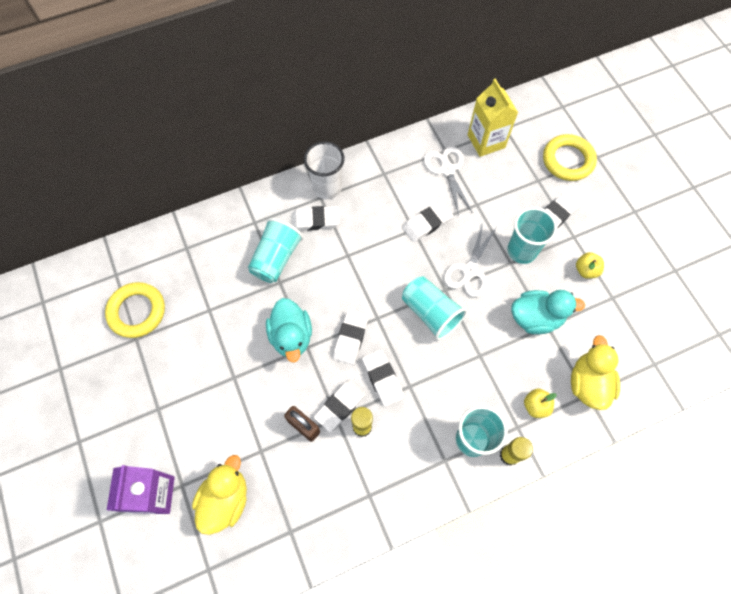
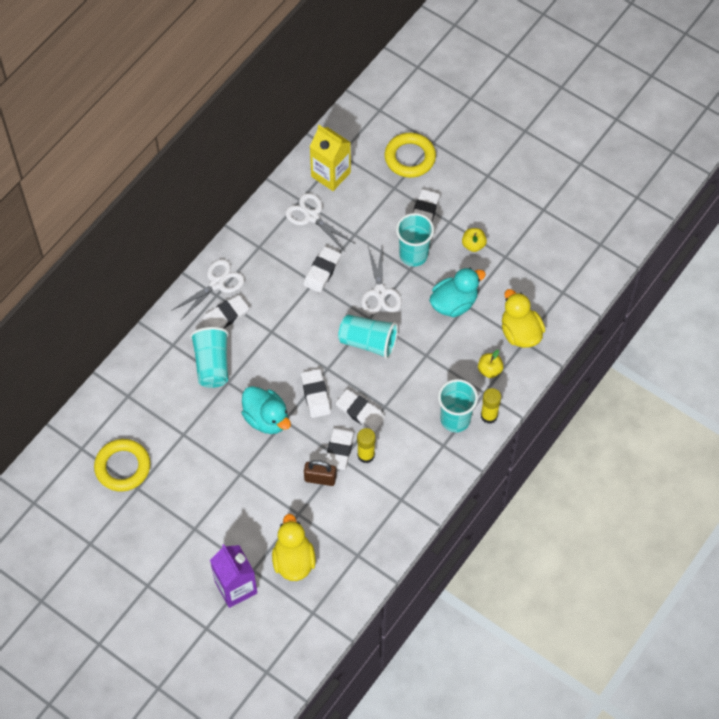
camera: 30 degrees left, 5 degrees down
white cup [304,141,345,199] -> white scissors [171,259,245,321]

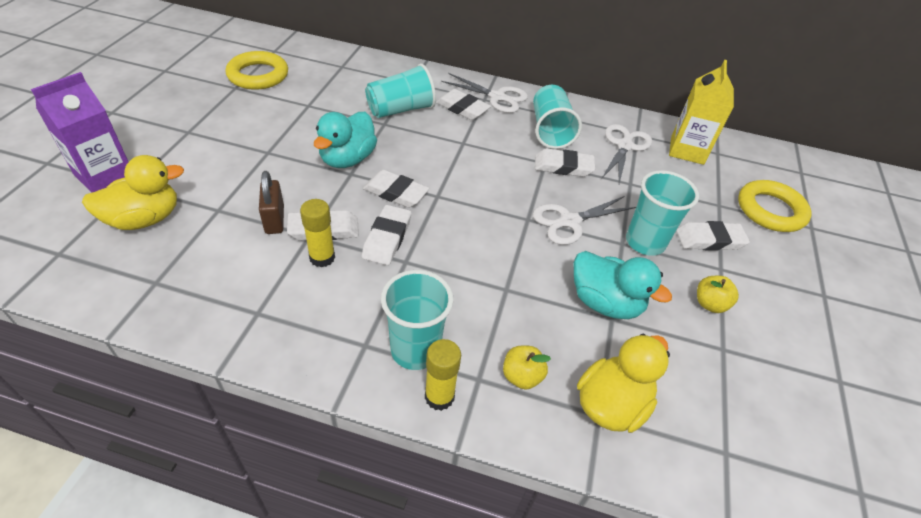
camera: 65 degrees right, 15 degrees down
white eraser [301,369,331,418] -> white eraser turned 60 degrees clockwise [363,170,429,208]
turquoise cup [338,314,398,359] -> turquoise cup moved to [533,85,582,149]

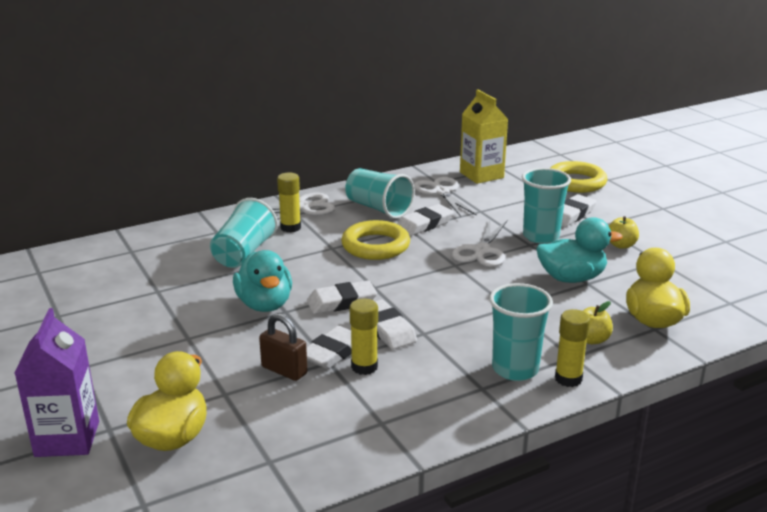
camera: 40 degrees left, 20 degrees down
yellow ring [226,51,288,90] -> yellow ring moved to [341,220,410,260]
white eraser [436,89,491,120] -> yellow glue stick [277,173,301,232]

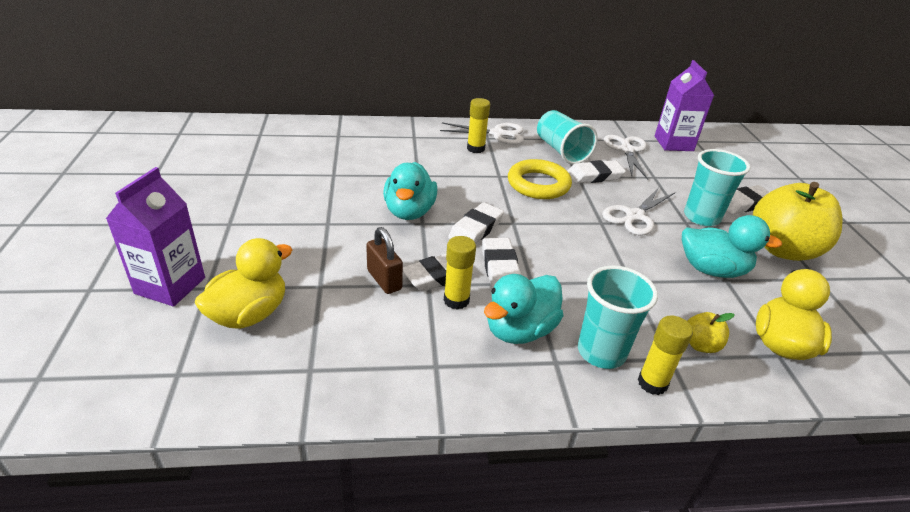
camera: 20 degrees right, 10 degrees up
turquoise cup [210,198,278,268] -> none
white eraser [307,280,377,314] -> white eraser turned 60 degrees counterclockwise [448,202,504,244]
yellow carton [460,90,508,184] -> purple carton [655,60,714,151]
yellow ring [550,161,607,193] -> none
yellow apple [608,216,639,249] -> yellow apple [753,182,843,261], size x2.32
none -> turquoise duck [484,274,563,344]

